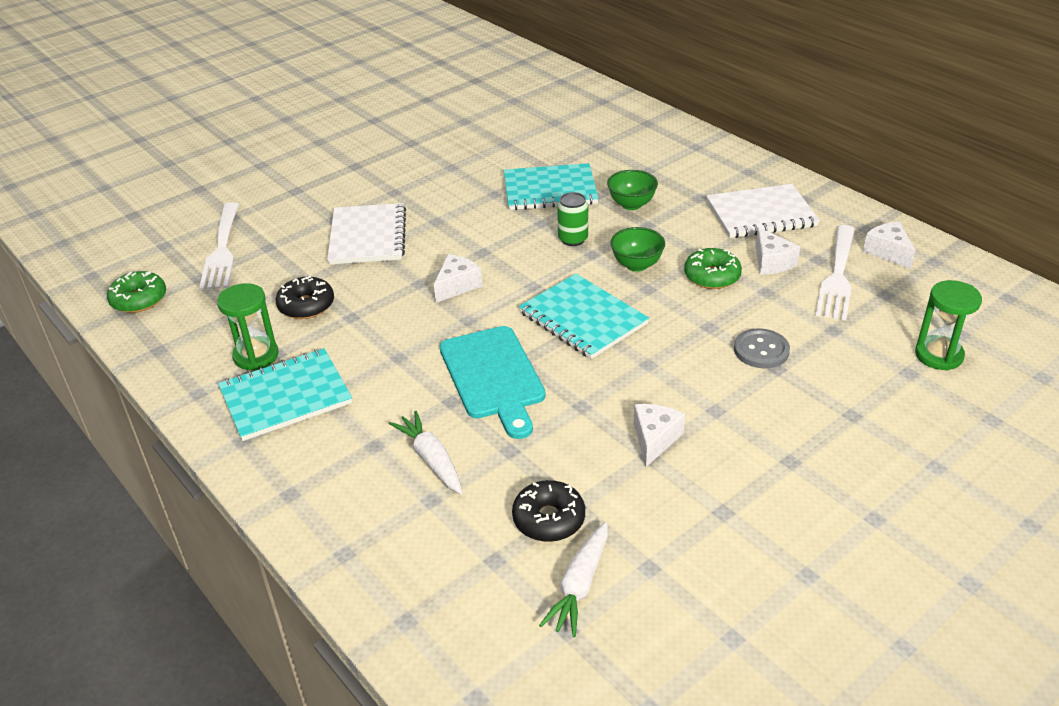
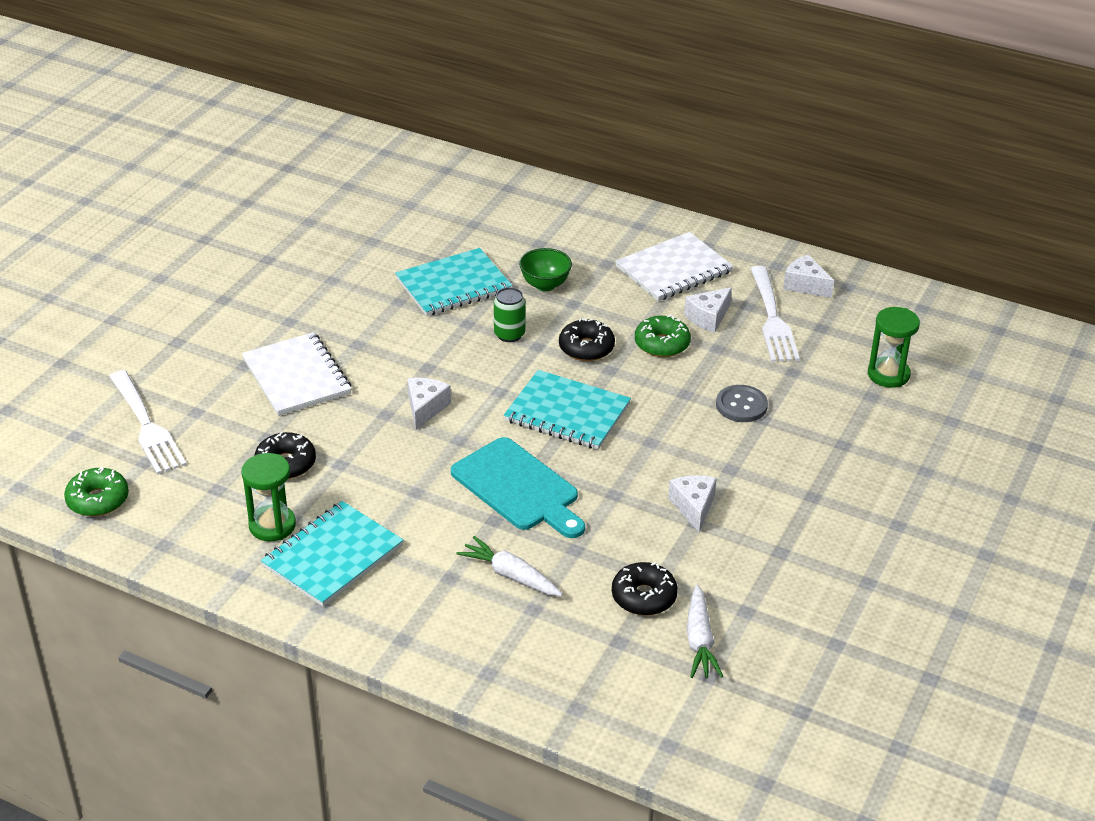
camera: 25 degrees left, 0 degrees up
green bowl [610,227,665,272] -> black donut [559,318,615,361]
white cheese [755,227,800,275] -> white cheese turned 90 degrees clockwise [684,287,732,333]

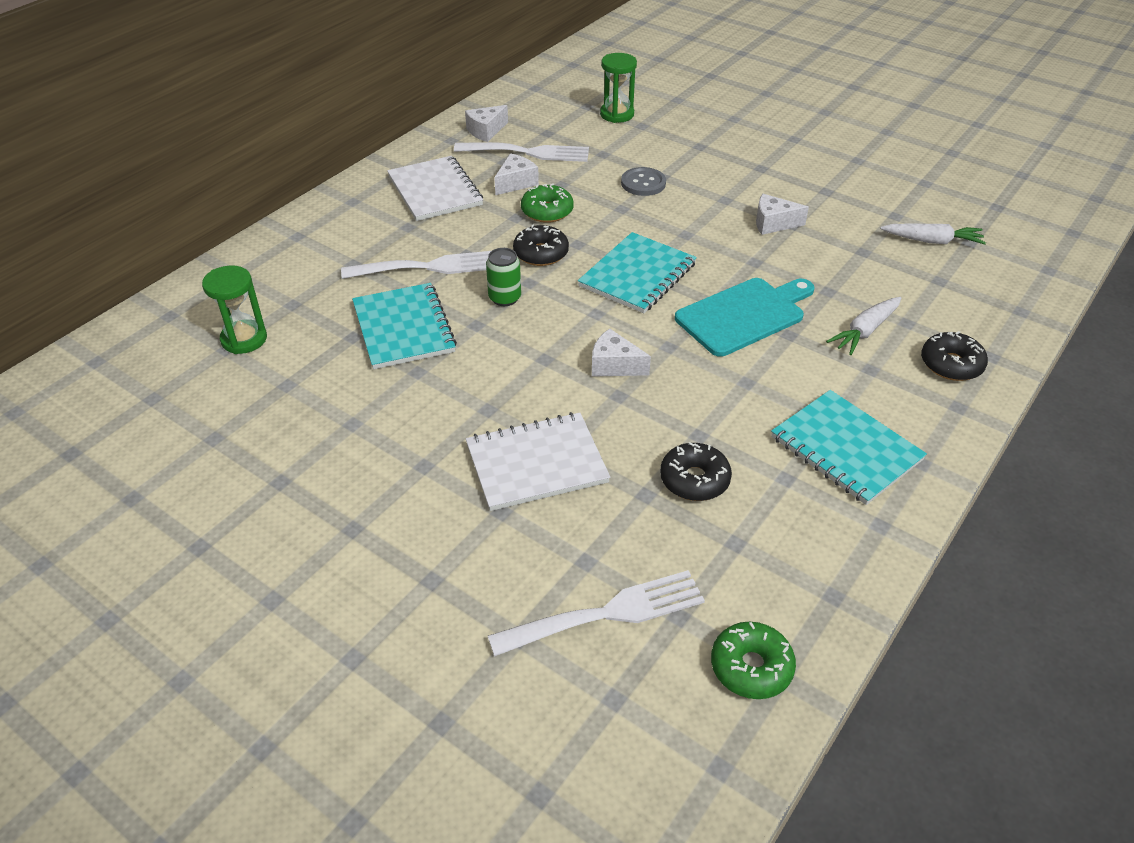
camera: 80 degrees left, 5 degrees up
green hourglass [242,453,296,542] -> green hourglass moved to [202,266,267,354]
green bowl [519,248,572,291] -> white fork [341,251,491,279]
black donut [612,562,678,616] -> black donut moved to [921,331,988,381]
white cheese [684,287,732,333] -> white cheese turned 105 degrees counterclockwise [494,153,539,195]

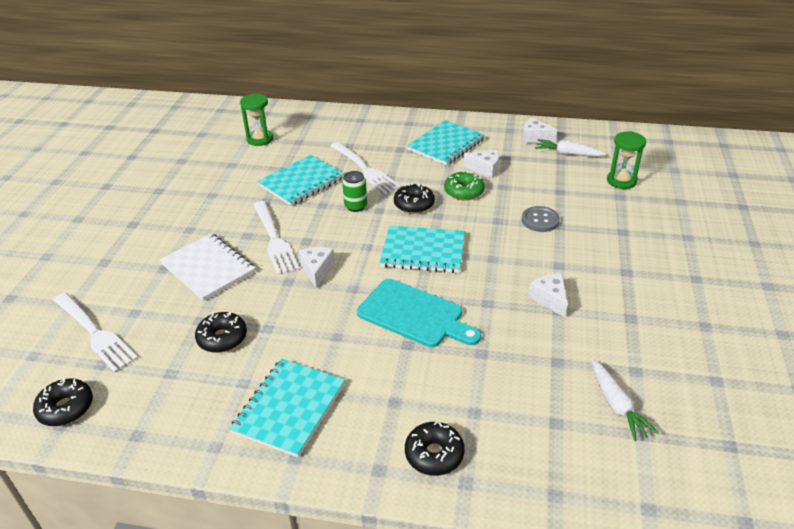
camera: 65 degrees right, 5 degrees down
white notebook [387,156,483,221] -> turquoise notebook [407,120,485,165]
white fork [454,142,589,162] -> white fork moved to [253,201,299,275]
green donut [711,622,796,699] -> black donut [33,378,93,426]
white carrot [826,297,902,355] -> white carrot moved to [535,139,606,156]

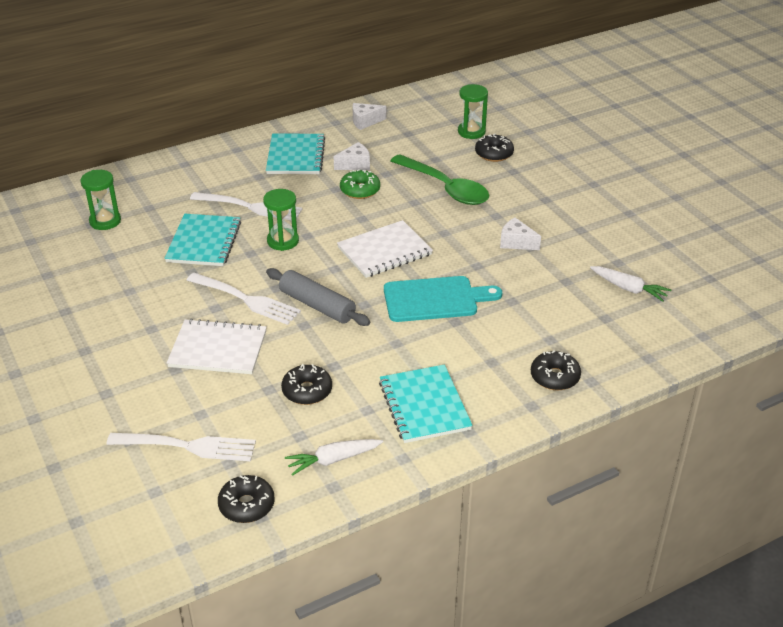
camera: 40 degrees left, 0 degrees up
white cheese [299,247,335,289] -> grey rolling pin [266,268,370,326]
green can [342,171,367,212] -> green hourglass [263,189,299,251]
turquoise notebook [380,225,465,273] -> white notebook [337,220,433,278]
black donut [394,183,435,214] -> black donut moved to [475,133,514,162]
grey button [522,206,560,232] -> green spoon [390,154,489,205]
white carrot [535,139,606,156] -> white carrot moved to [285,439,383,476]

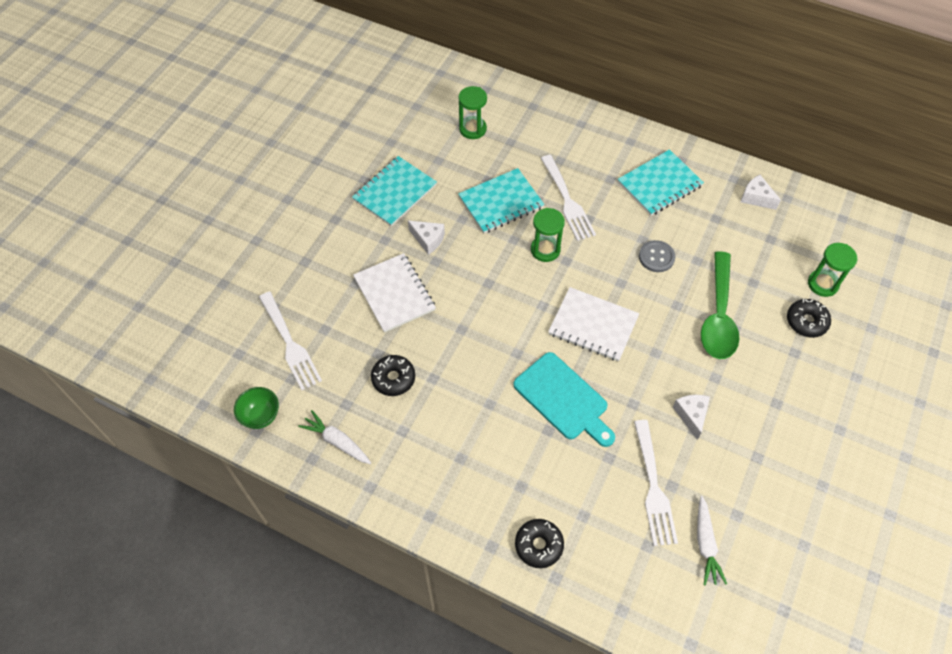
camera: 55 degrees right, 20 degrees up
white fork [186,273,301,325] -> white fork moved to [634,420,678,546]
black donut [218,475,275,523] -> green bowl [234,387,279,429]
grey rolling pin [266,268,370,326] -> none
white cheese [334,142,370,170] -> white cheese moved to [408,221,445,255]
green donut [340,169,380,199] -> grey button [639,240,676,272]
turquoise notebook [379,364,473,443] -> turquoise notebook moved to [352,156,437,226]

